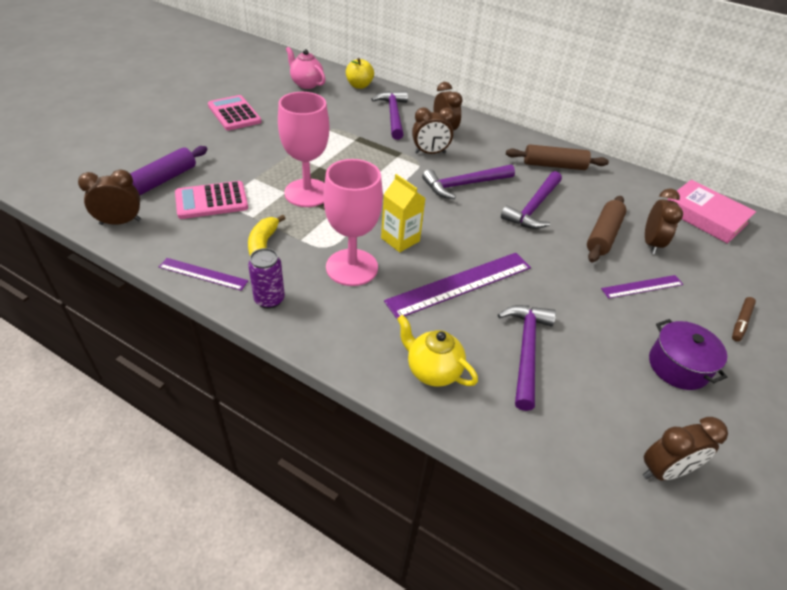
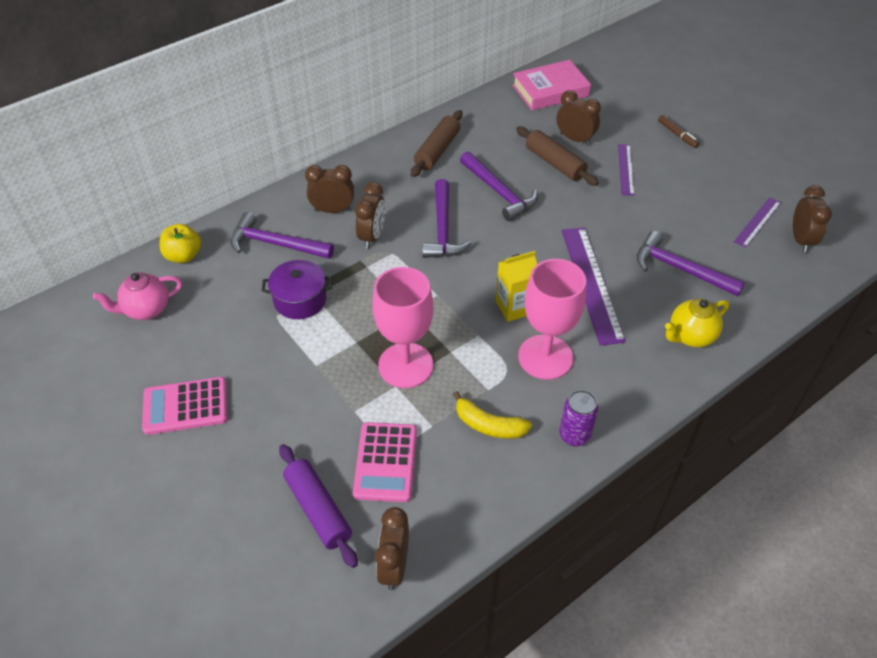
camera: 65 degrees left, 5 degrees up
purple ruler [159,258,248,291] -> purple ruler moved to [734,197,781,247]
purple pot [649,319,728,390] -> purple pot moved to [262,260,332,319]

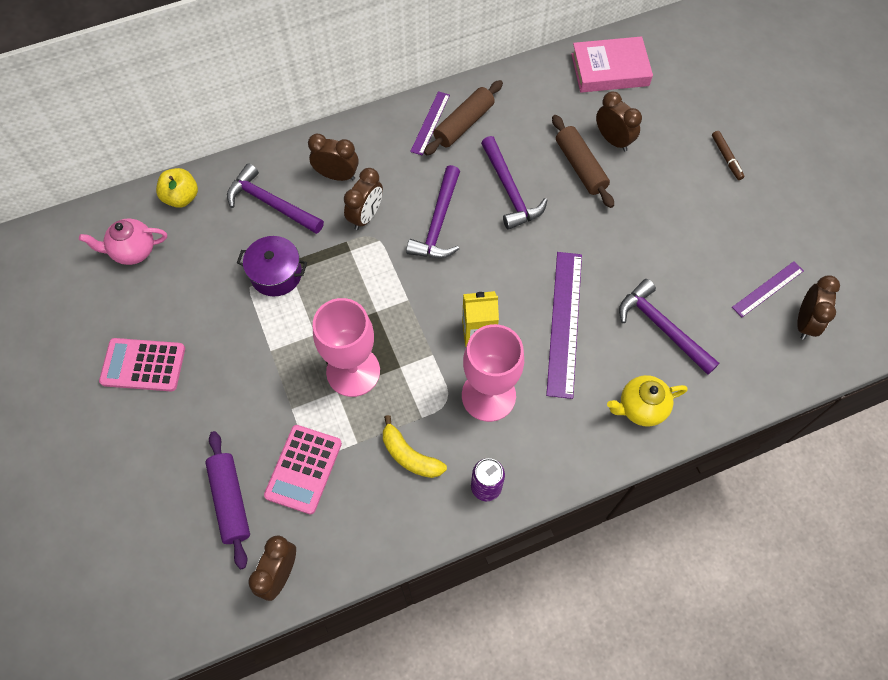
camera: 15 degrees right, 15 degrees up
purple ruler [618,144,634,196] -> purple ruler moved to [410,91,450,155]

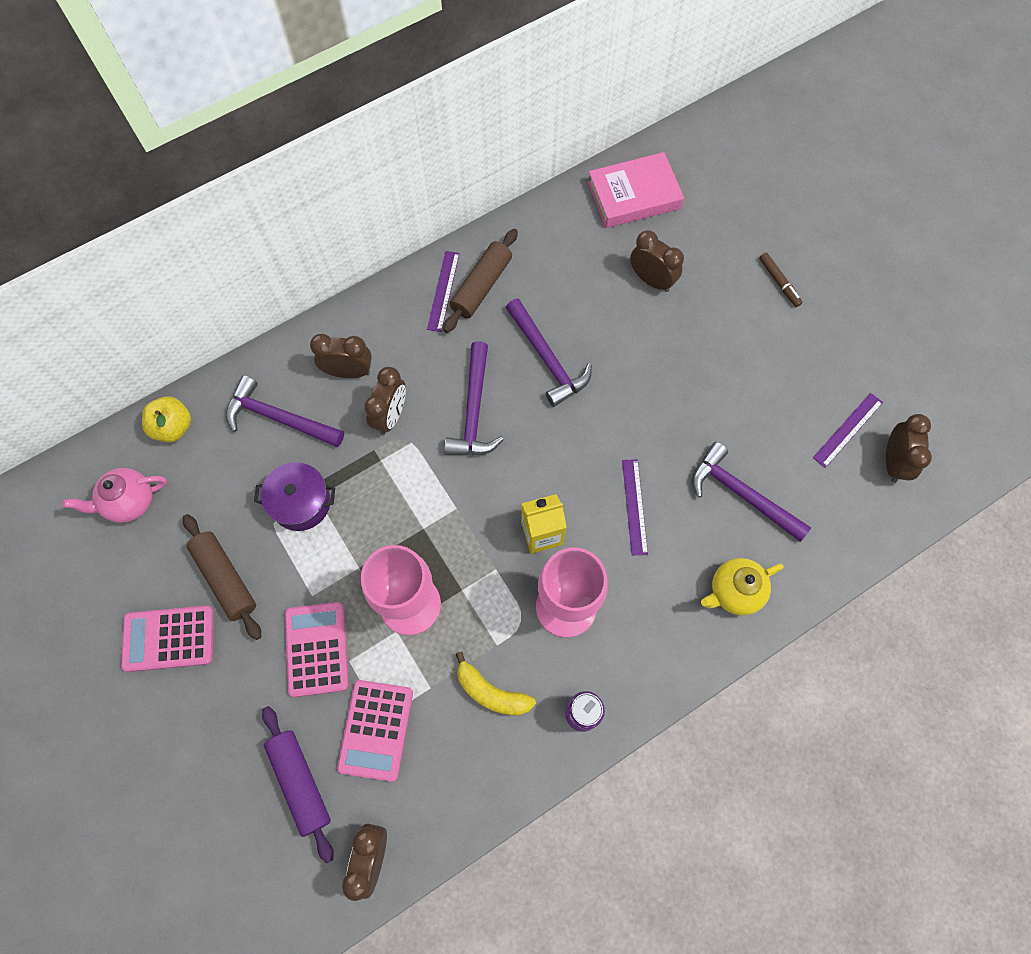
camera: 10 degrees left, 5 degrees up
purple ruler [546,252,582,399] -> purple ruler [622,459,648,556], size x0.56
brown rolling pin [552,115,614,208] -> brown rolling pin moved to [183,514,261,640]
none -> pink calculator [285,602,349,697]

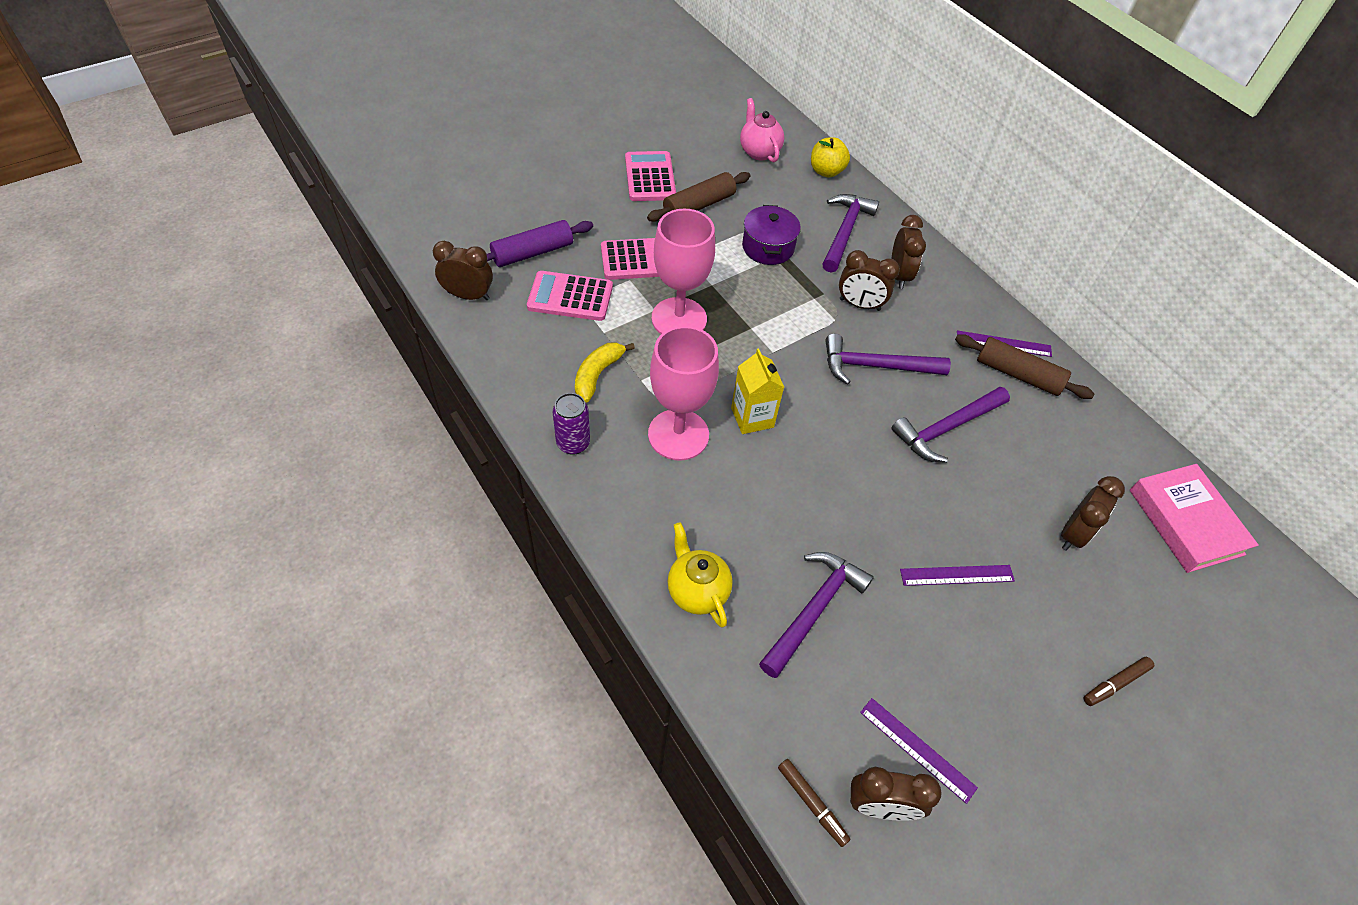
camera: 85 degrees right, 15 degrees down
purple ruler [622,459,648,556] -> purple ruler moved to [900,565,1015,586]
none -> brown marker [778,759,850,847]

